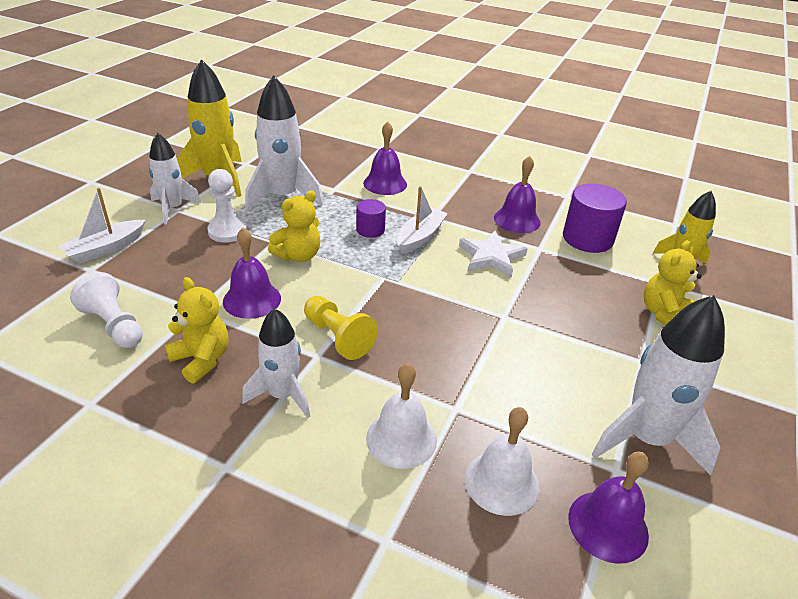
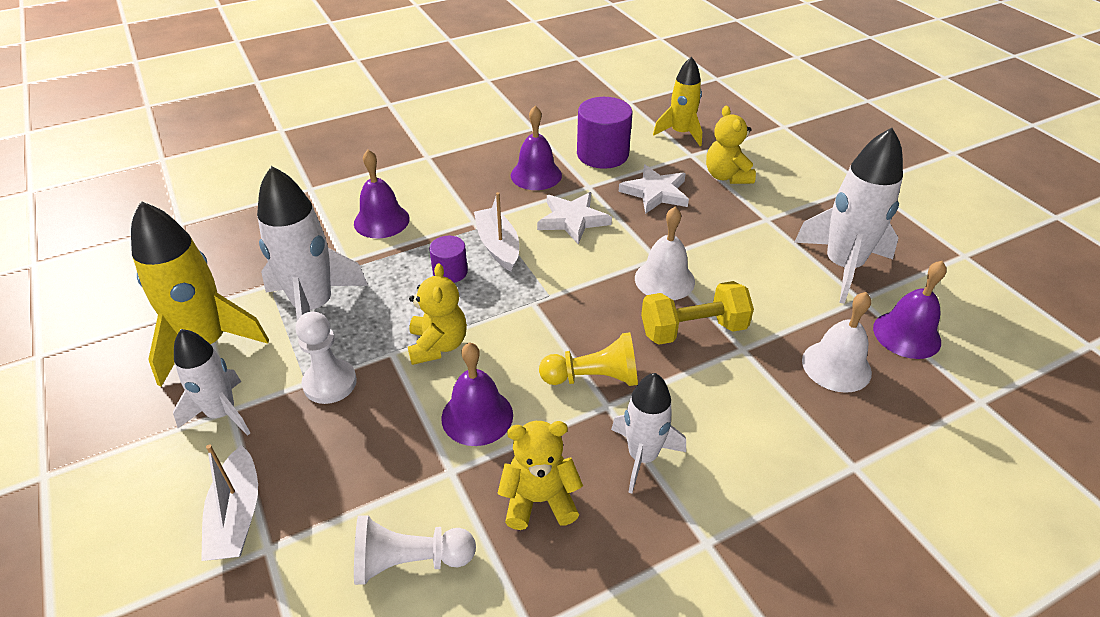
camera: 50 degrees left, 5 degrees up
white bell [366,363,437,469] -> white bell moved to [635,207,695,300]
none -> white star [619,165,689,214]
none -> yellow dumbbell [641,281,754,345]

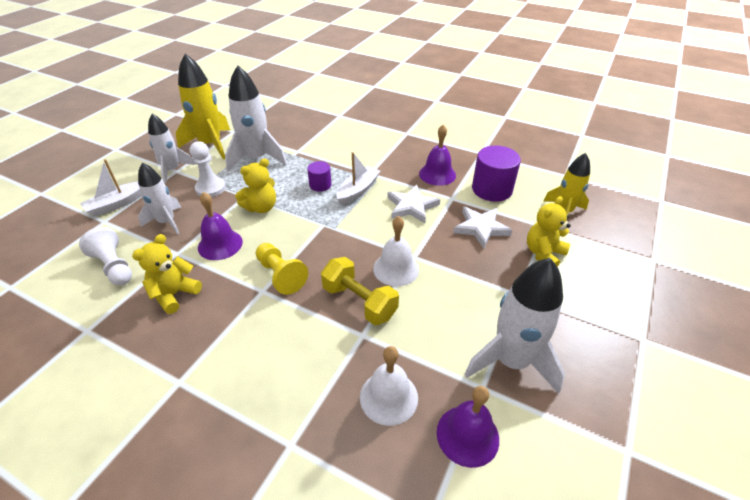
camera: 55 degrees right, 0 degrees up
purple bell [354,150,410,239] -> none
yellow teddy bear [498,421,583,530] -> yellow teddy bear turned 105 degrees counterclockwise [132,234,202,314]
white rocket [611,373,686,494] -> white rocket moved to [138,163,182,234]

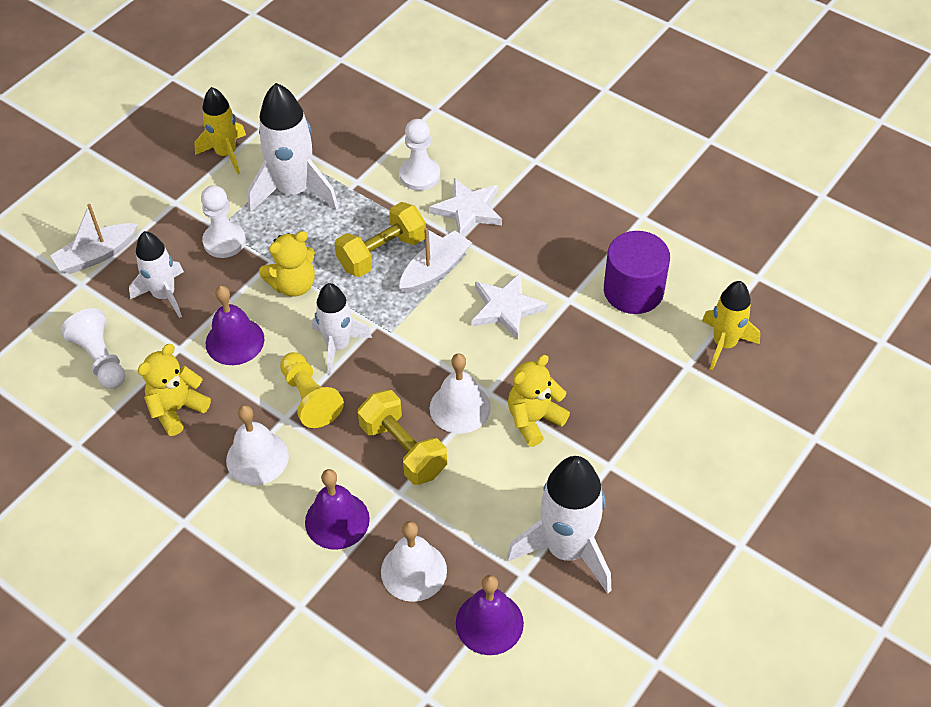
camera: 10 degrees right, 10 degrees up
white rocket [148,114,195,183] -> white rocket moved to [312,283,372,375]
yellow rocket [175,54,230,159] -> yellow rocket [194,87,246,174], size x0.64
purple cylinder [307,161,332,192] -> yellow dumbbell [335,202,426,277]
purple bell [419,125,456,186] -> purple bell moved to [305,469,370,550]
white star [453,207,513,248] -> white star moved to [430,178,502,236]
yellow teddy bear [527,196,571,267] -> yellow teddy bear moved to [508,355,570,447]
none -> white bell [226,405,289,485]
none -> white pawn [400,119,440,191]

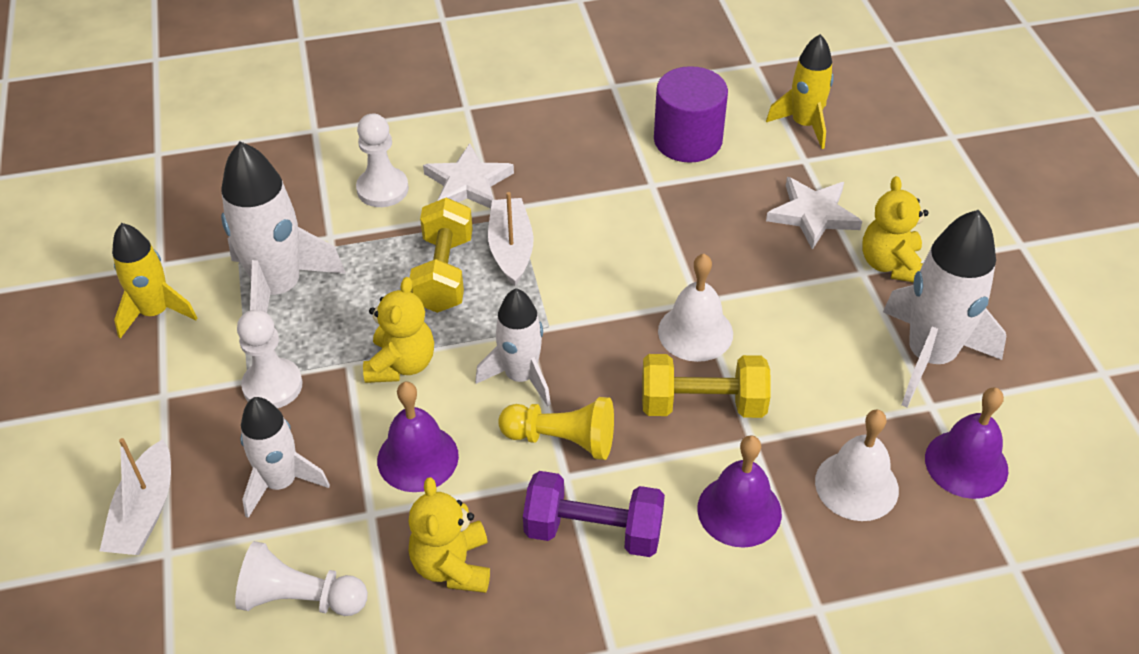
camera: 50 degrees left, 5 degrees down
white bell [226,405,289,485] -> purple dumbbell [523,471,665,557]
white star [472,273,548,340] -> white star moved to [766,177,862,250]
yellow teddy bear [508,355,570,447] -> yellow teddy bear moved to [862,176,929,283]

